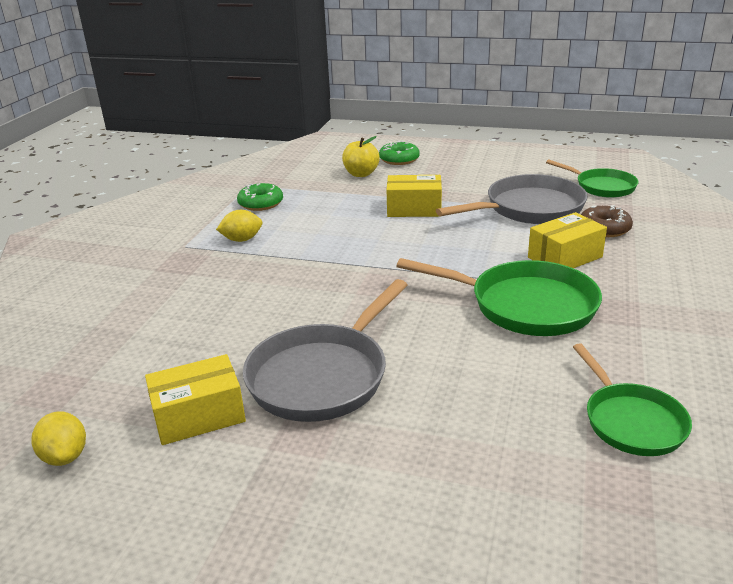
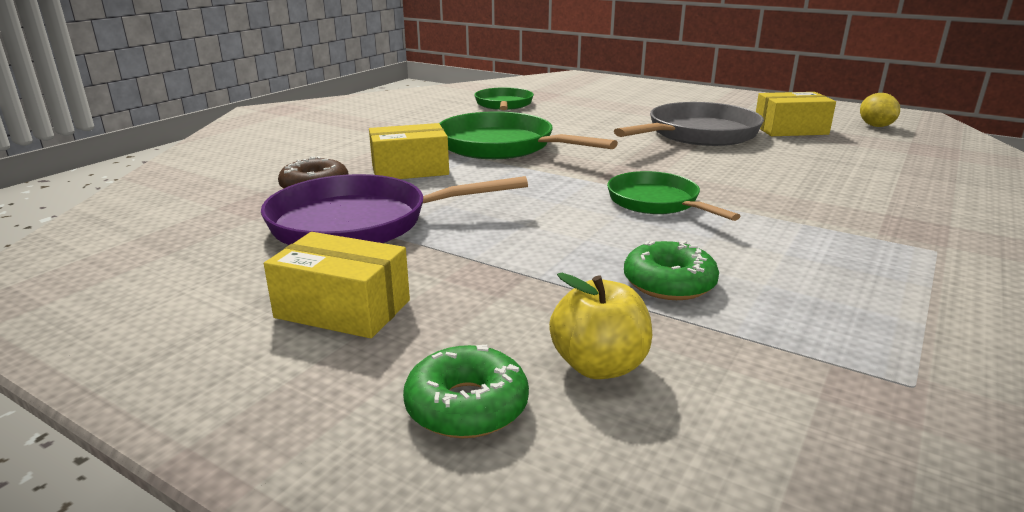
camera: 165 degrees left, 5 degrees down
yellow lemon [216,210,262,242] -> none
green donut [237,183,283,211] -> green donut moved to [624,241,719,300]
yellow box [387,175,442,217] -> yellow box moved to [264,232,410,339]
grey pan [436,174,588,224] -> purple pan [261,174,528,245]
green pan [546,159,638,198] -> green pan moved to [607,171,740,221]

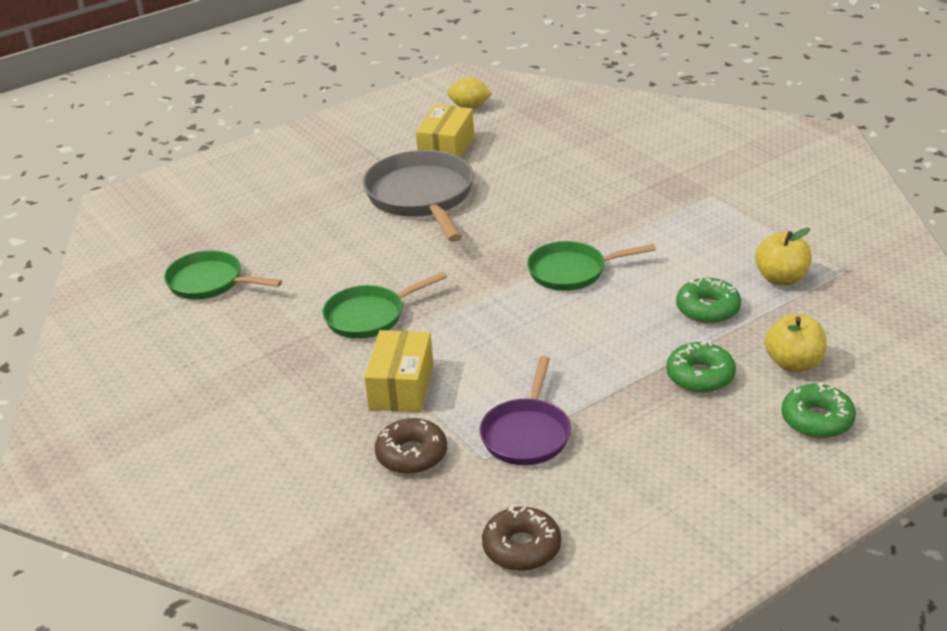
camera: 65 degrees left, 10 degrees up
purple pan [261,174,528,245] -> purple pan [480,356,571,465], size x0.63
yellow box [264,232,410,339] -> none
green pan [439,111,618,159] -> green pan [322,272,447,339], size x0.63
none -> brown donut [482,506,561,571]
none -> green donut [666,340,736,393]
none -> yellow apple [755,228,812,286]

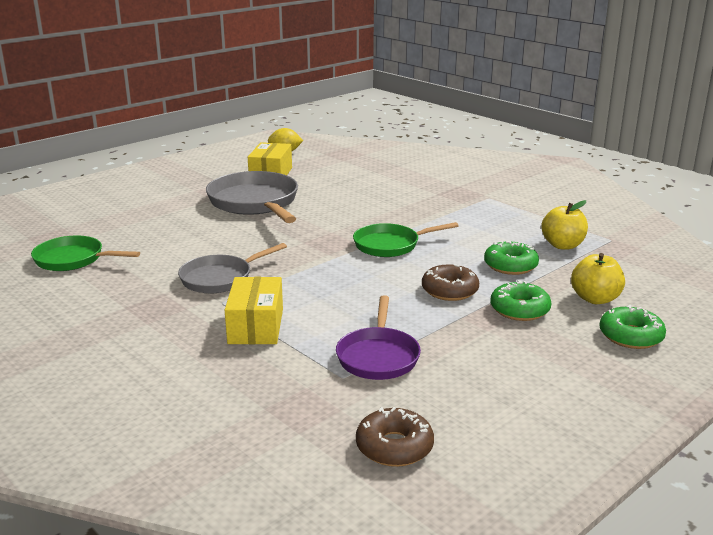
camera: 10 degrees left, 10 degrees down
green pan [322,272,447,339] -> grey pan [178,243,287,293]
brown donut [375,418,447,474] -> brown donut moved to [422,264,479,301]

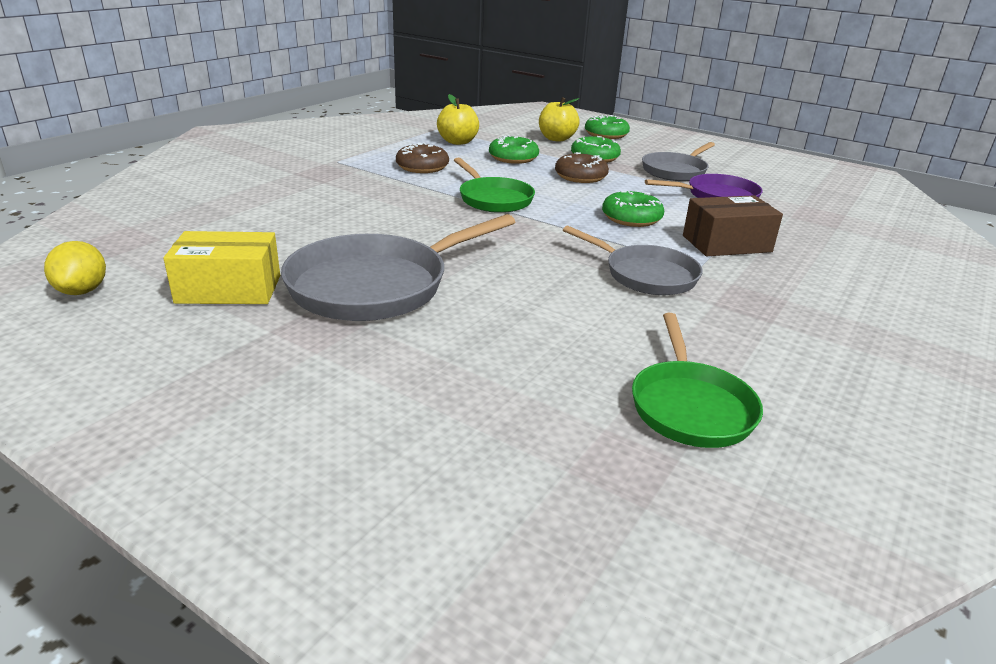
camera: 105 degrees left, 5 degrees up
yellow box [225,277,283,344] -> brown box [683,195,783,256]
brown donut [356,407,434,467] -> brown donut moved to [396,143,449,173]
none -> green donut [602,191,664,227]
none -> grey pan [642,142,715,181]

